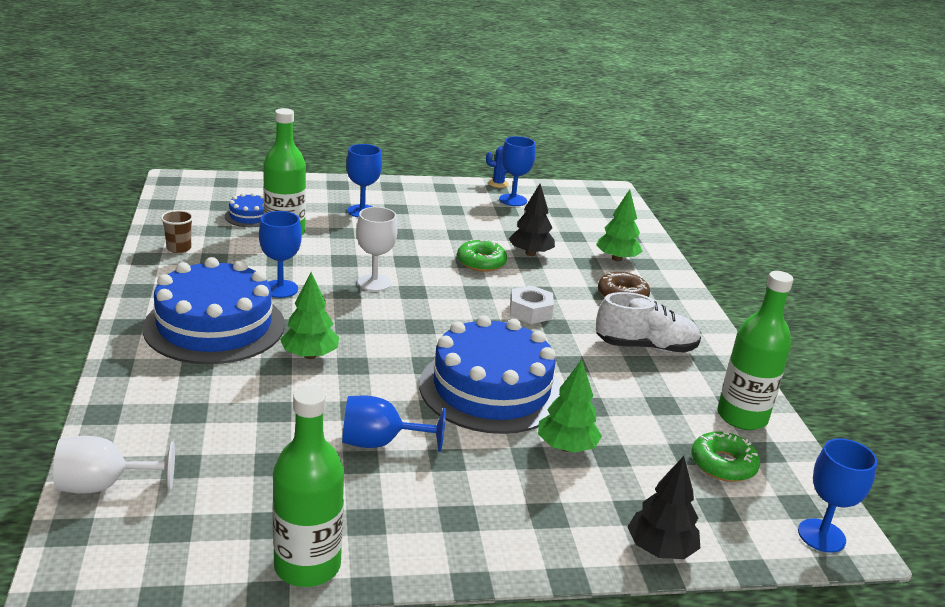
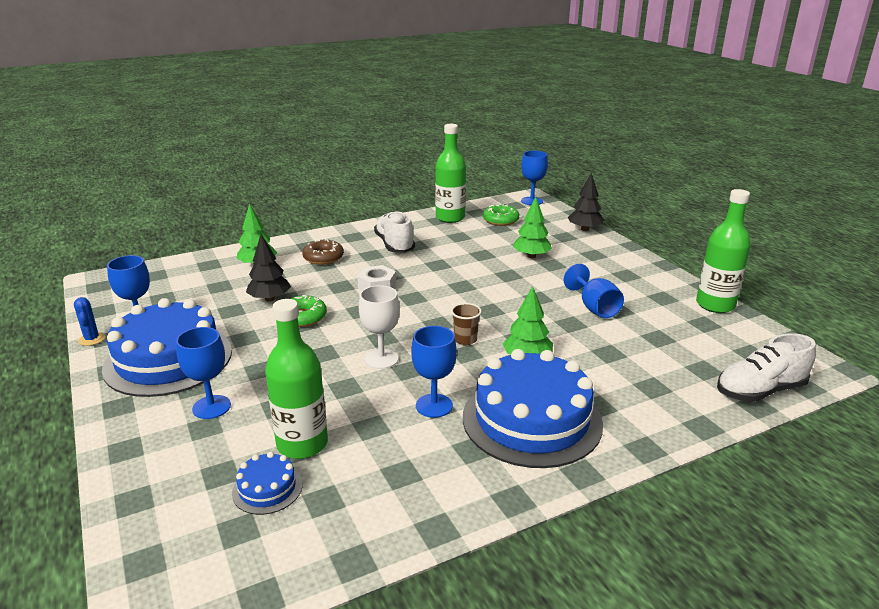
camera: 105 degrees left, 0 degrees up
white goblet [53,436,175,494] -> white shoe [717,333,816,402]
brown cup [161,210,193,253] -> brown cup moved to [451,303,482,345]
blue cake [419,315,562,434] -> blue cake moved to [102,298,232,397]

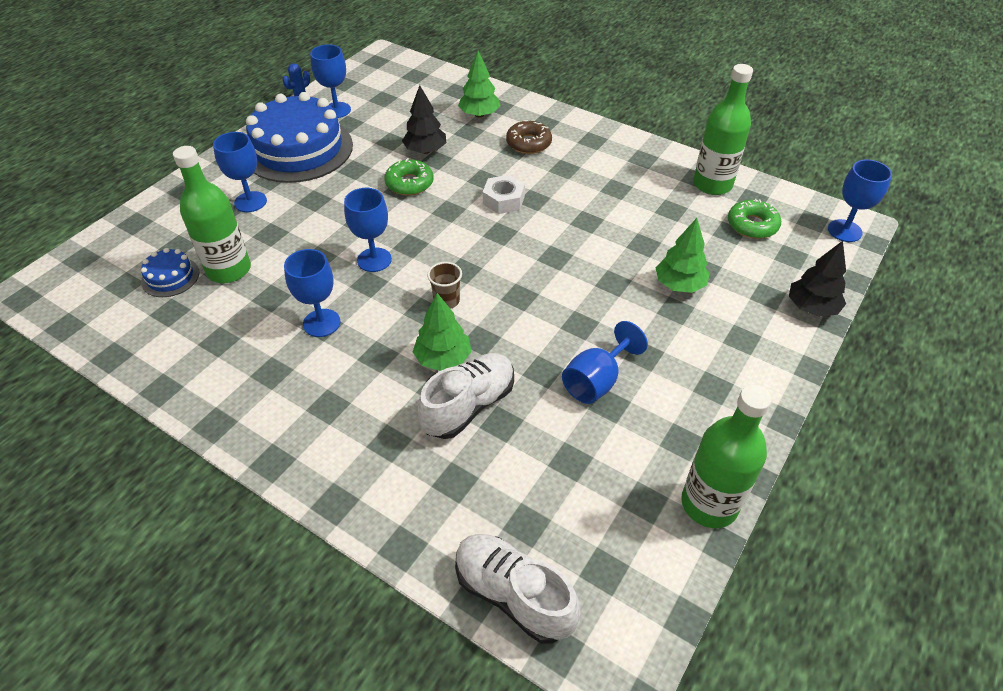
camera: 60 degrees right, 20 degrees up
white goblet [359,285,400,369] -> blue goblet [344,188,392,272]
white shoe [374,211,415,253] -> white shoe moved to [417,353,514,439]
blue cake [463,349,603,468] -> none

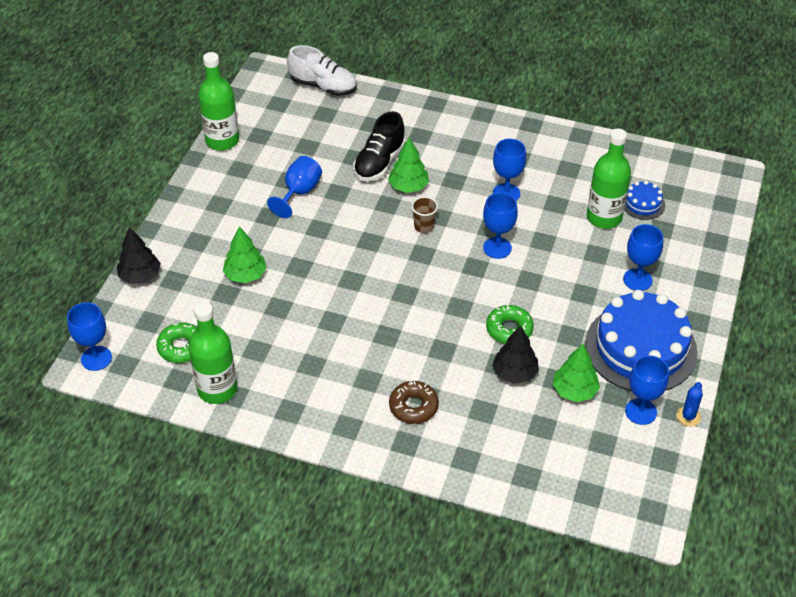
camera: 165 degrees right, 0 degrees up
white shoe [417,353,514,439] -> black shoe [353,111,406,181]
green tree [458,51,501,118] -> green tree moved to [552,344,600,402]
white nut [483,175,525,214] -> none

